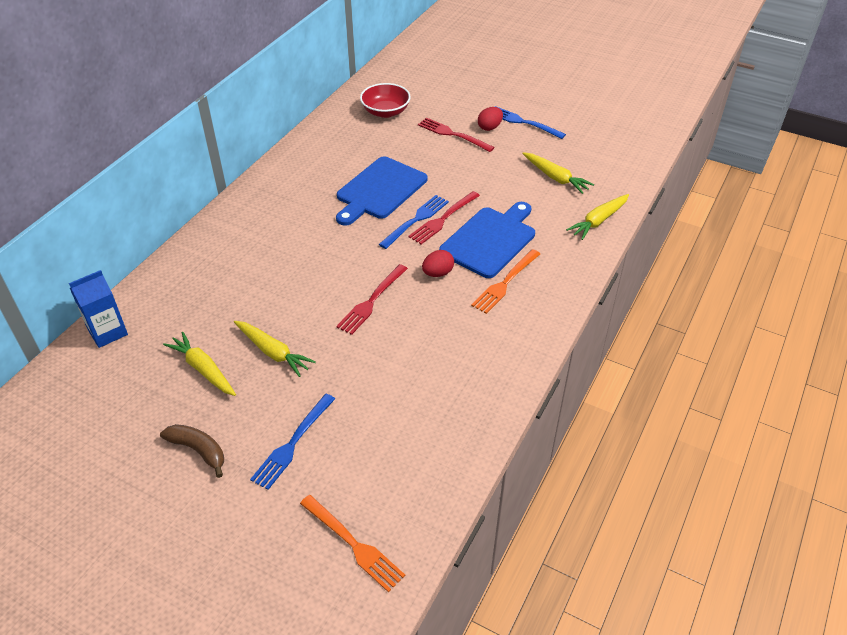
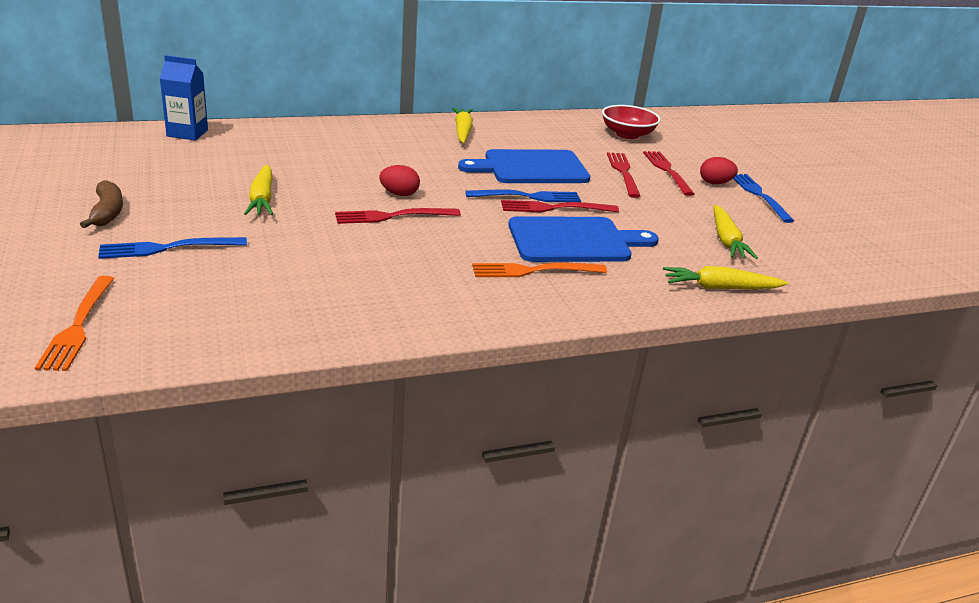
camera: 40 degrees right, 15 degrees down
yellow carrot [163,332,236,396] -> yellow carrot moved to [452,108,473,143]
red egg [422,250,454,277] -> red egg moved to [379,165,420,196]
none -> red fork [607,152,640,198]

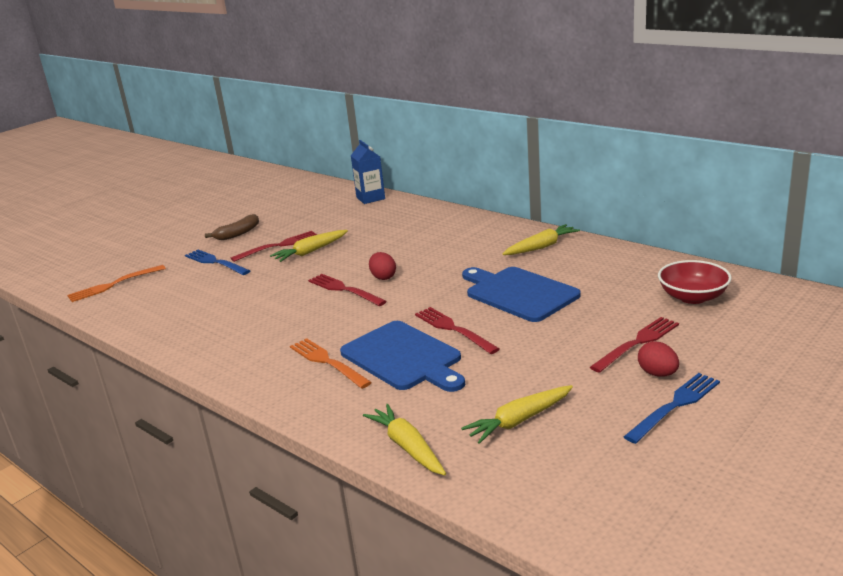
camera: 65 degrees right, 5 degrees down
blue fork [465,189,581,202] -> none
red fork [607,152,640,198] -> red fork moved to [230,231,318,262]

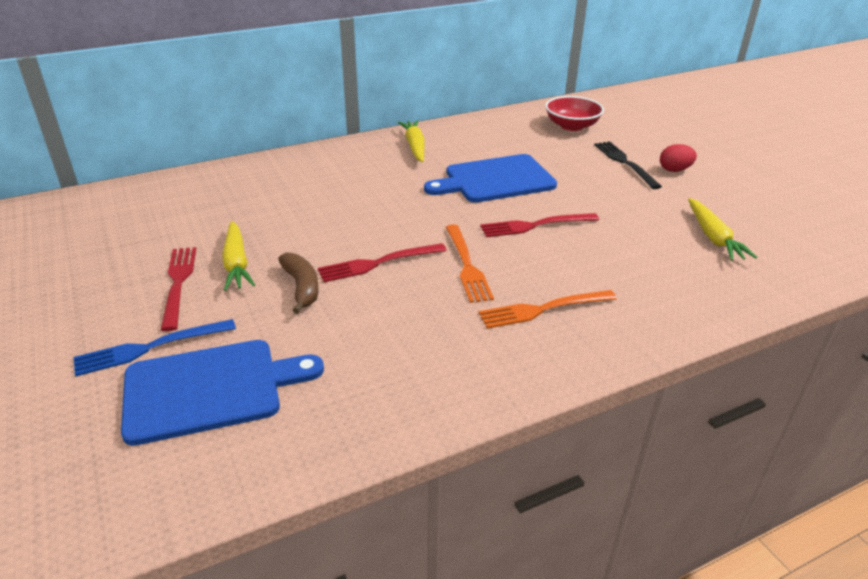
camera: 70 degrees left, 10 degrees up
orange fork [67,265,166,302] -> orange fork moved to [446,224,494,303]
brown banana [205,214,259,240] -> brown banana moved to [278,253,319,314]
blue cutting board [340,321,465,392] -> blue cutting board moved to [121,340,324,446]
blue carton [351,140,385,204] -> none
yellow carrot [363,404,446,475] -> none
red egg [369,252,396,280] -> none
red fork [590,317,679,373] -> black fork [594,141,662,189]
blue fork [624,373,720,444] -> none

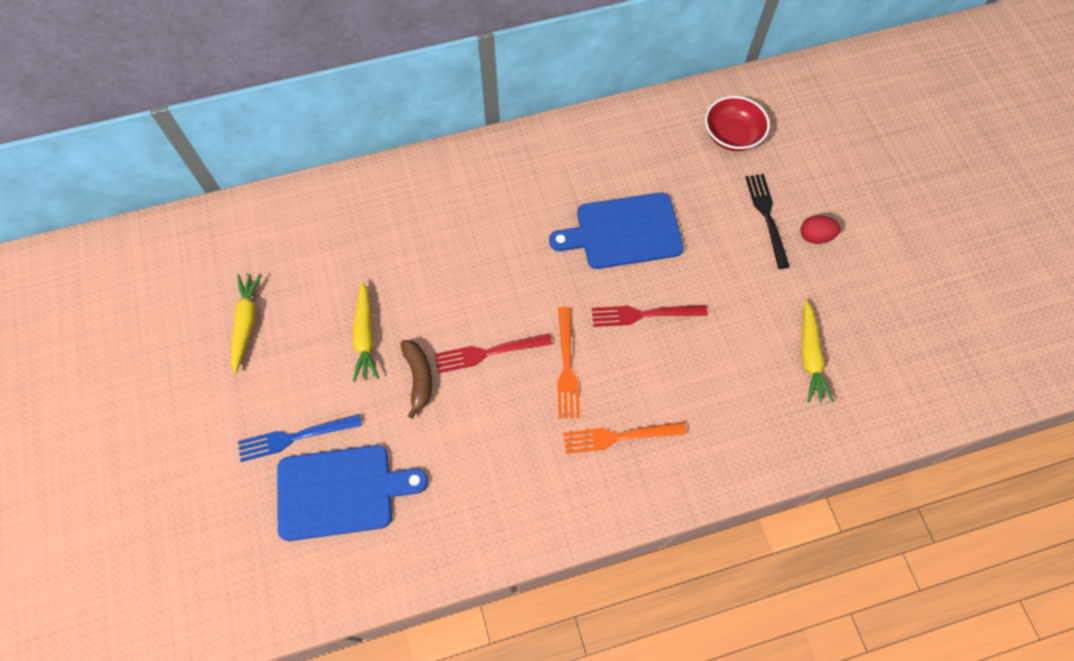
camera: 10 degrees right, 30 degrees up
red fork [161,247,196,331] -> none
yellow carrot [398,120,425,162] -> yellow carrot moved to [231,274,262,374]

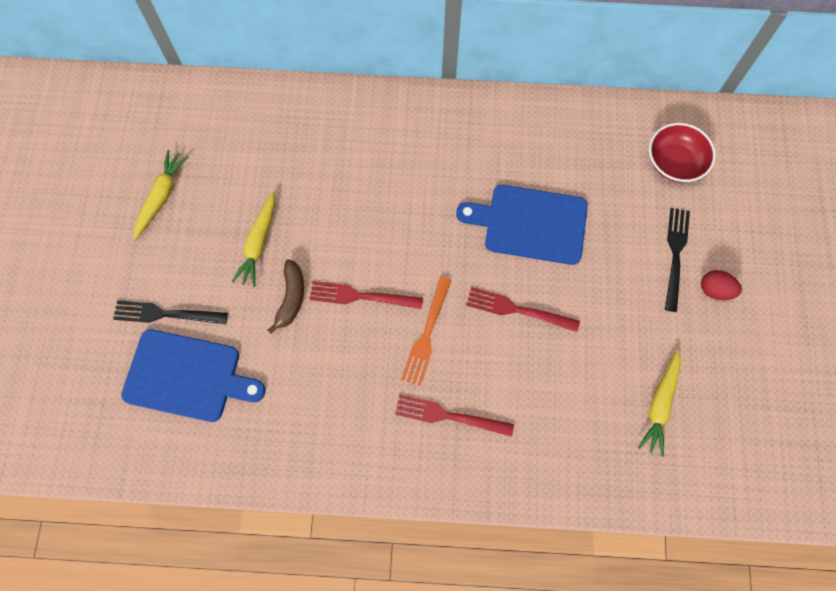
camera: 20 degrees right, 5 degrees up
blue fork [238,414,362,462] -> black fork [113,300,228,324]
orange fork [563,422,687,454] -> red fork [395,394,514,437]

